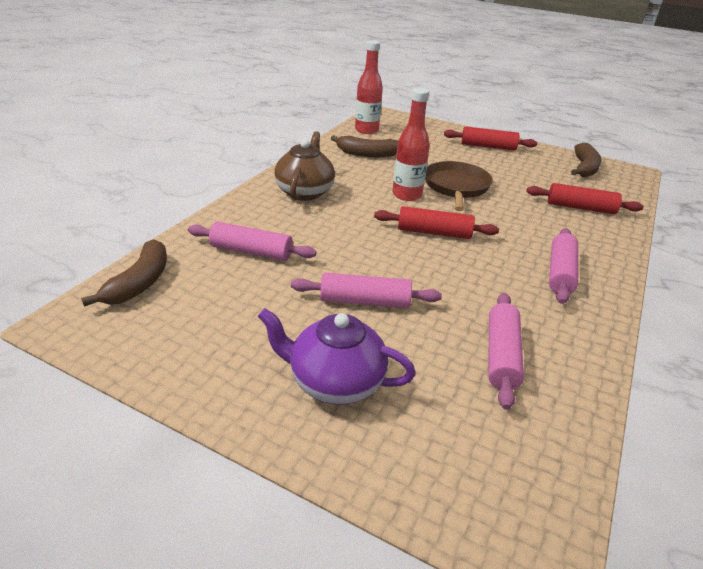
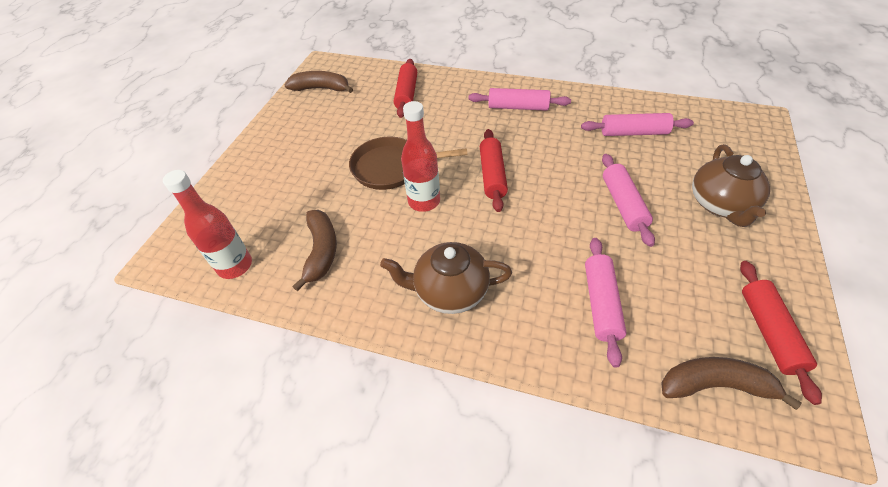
camera: 95 degrees left, 15 degrees up
purple teapot [258,308,416,404] -> brown teapot [692,144,770,227]
red rolling pin [444,127,537,151] -> red rolling pin moved to [740,261,822,405]

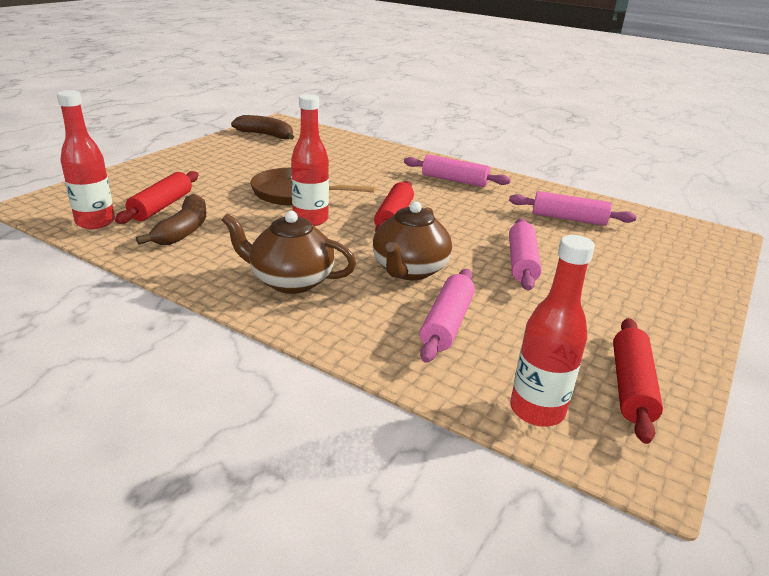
camera: 10 degrees right, 20 degrees down
red rolling pin [394,59,417,118] -> red rolling pin moved to [115,171,198,224]
brown banana [661,357,802,410] -> red bottle [510,235,595,427]
brown teapot [692,144,770,227] -> brown teapot moved to [373,201,452,280]

